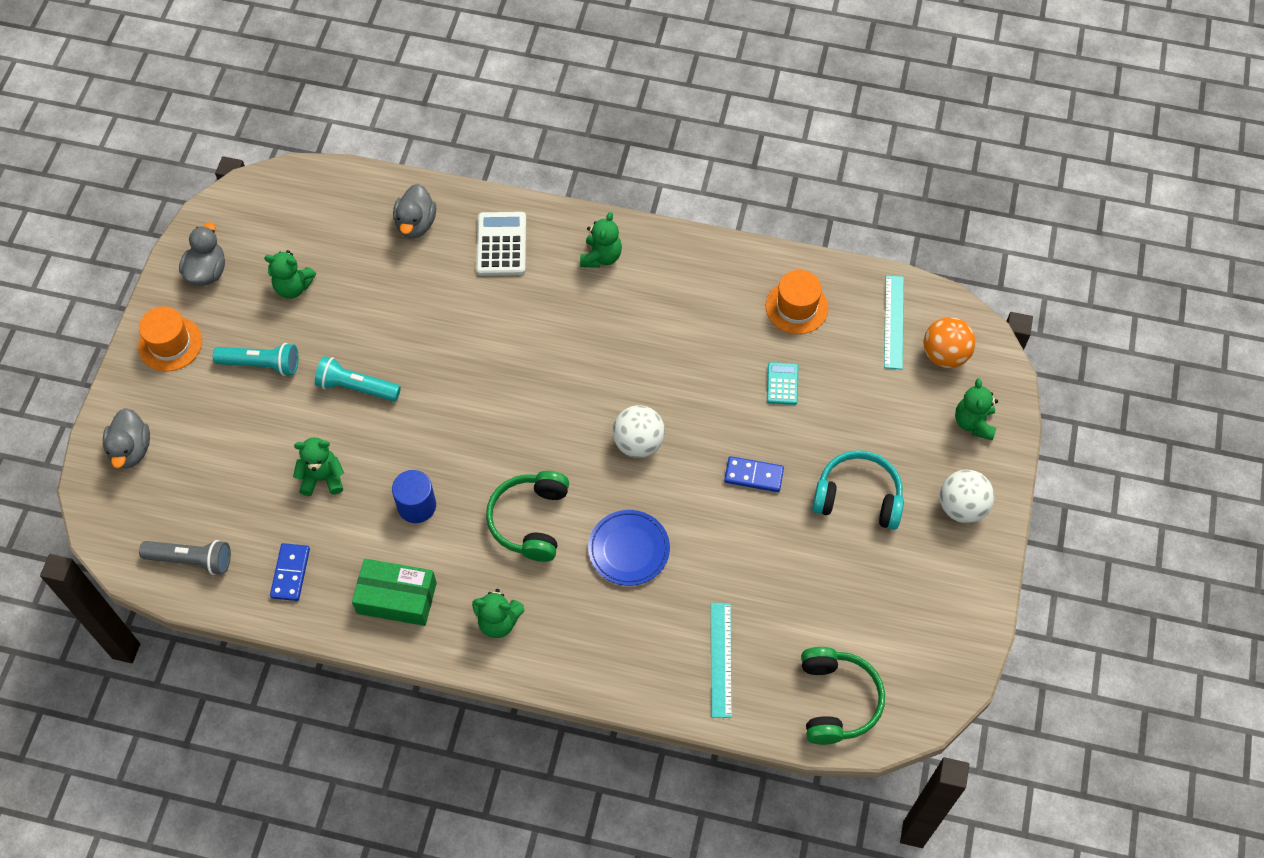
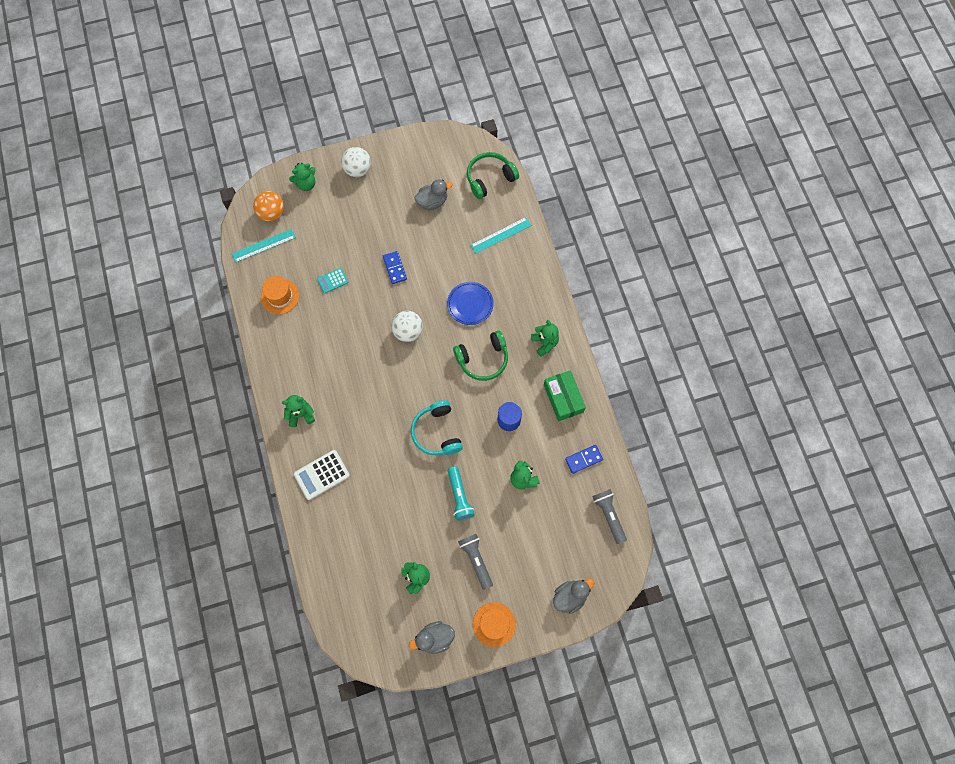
camera: 120 degrees left, 10 degrees up
turquoise flashlight [213,343,299,376] -> grey flashlight [458,534,493,590]
grey duck [393,184,436,238] -> grey duck moved to [415,179,453,210]
turquoise headphones [812,450,904,530] -> turquoise headphones moved to [411,400,463,455]

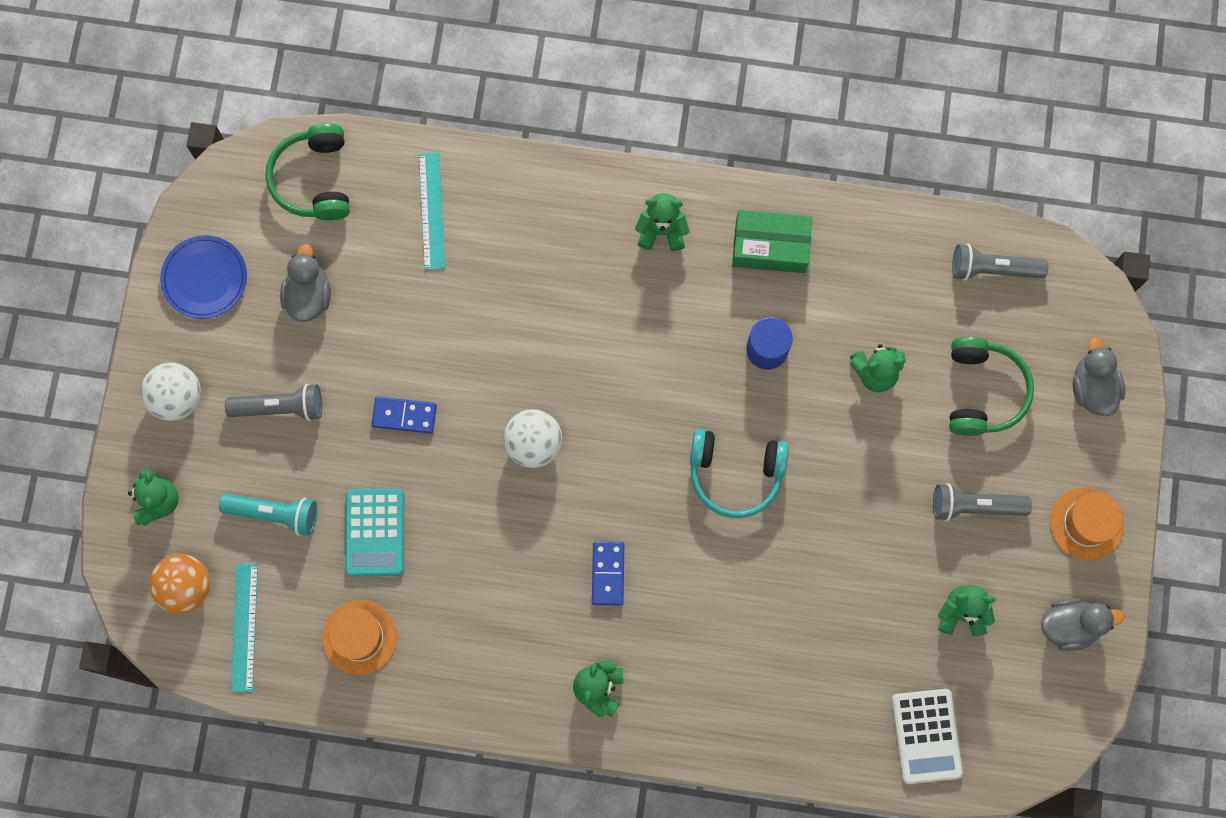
camera: 65 degrees left, 5 degrees up
white calculator [294,450,350,500] -> white calculator moved to [892,689,963,784]
turquoise calculator [317,268,348,293] -> turquoise calculator [345,489,404,577], size x1.66
grey duck [409,621,455,654] -> grey duck turned 105 degrees counterclockwise [1041,598,1124,651]
blue plate [447,282,494,325] -> blue plate moved to [160,235,247,319]
turquoise flashlight [448,466,475,521] -> turquoise flashlight moved to [219,494,317,536]
green headphones [453,331,508,381] -> green headphones moved to [949,337,1034,436]
blue domino [565,445,603,474] -> blue domino moved to [592,542,624,605]
none -> grey flashlight [225,384,322,421]

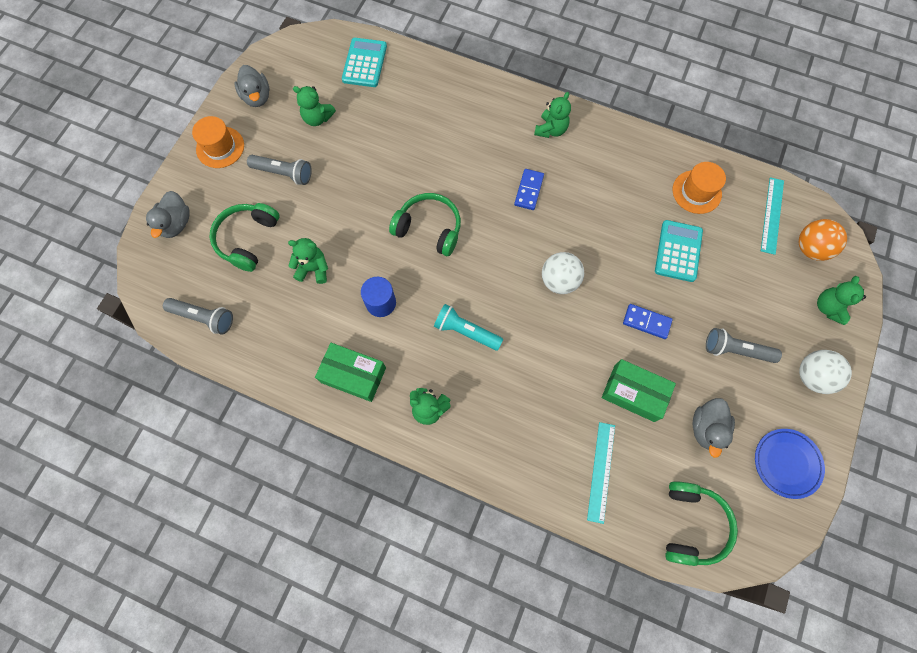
camera: 165 degrees left, 5 degrees down
turquoise flashlight [219,494,317,536] -> turquoise flashlight moved to [434,304,503,351]
turquoise headphones [690,429,789,518] -> green headphones [389,193,461,256]
white calculator [892,689,963,784] -> turquoise calculator [342,38,387,87]
grey duck [1041,598,1124,651] -> grey duck turned 120 degrees counterclockwise [235,65,269,107]
none -> green box [602,359,676,422]

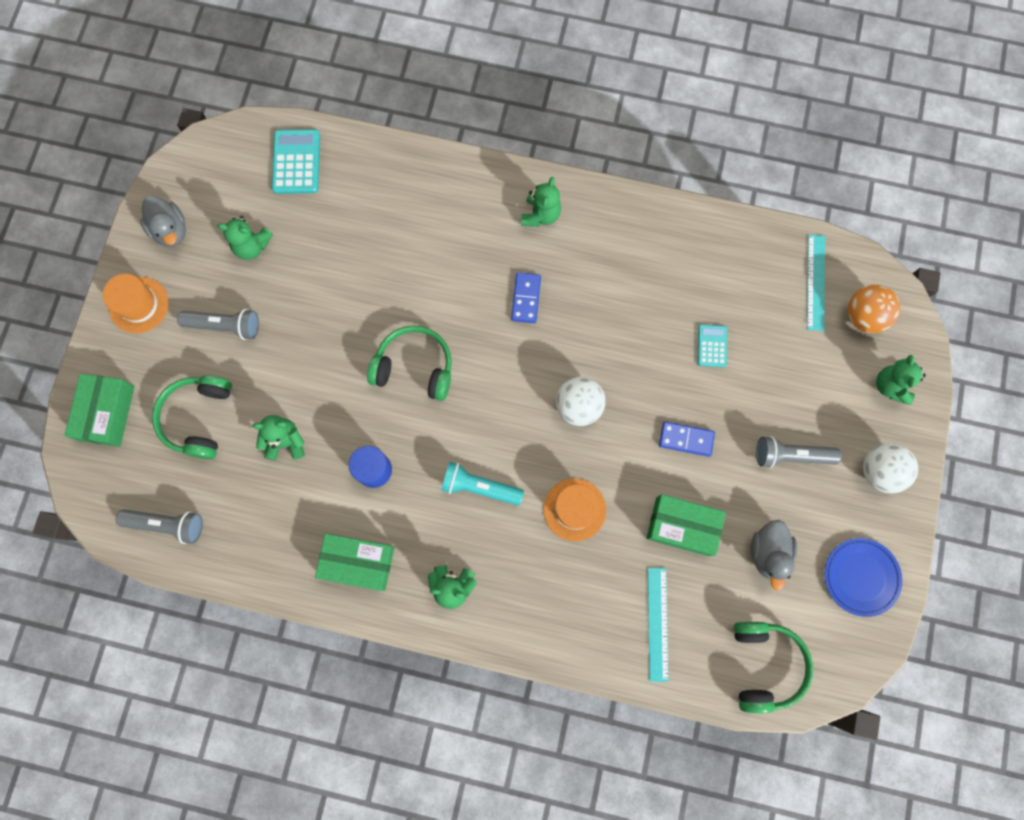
camera: 10 degrees left, 5 degrees up
grey duck [146,191,190,238] -> green box [64,374,135,447]
turquoise calculator [655,220,703,282] -> turquoise calculator [698,324,727,367], size x0.60
orange hat [672,162,726,214] -> orange hat moved to [544,478,606,541]

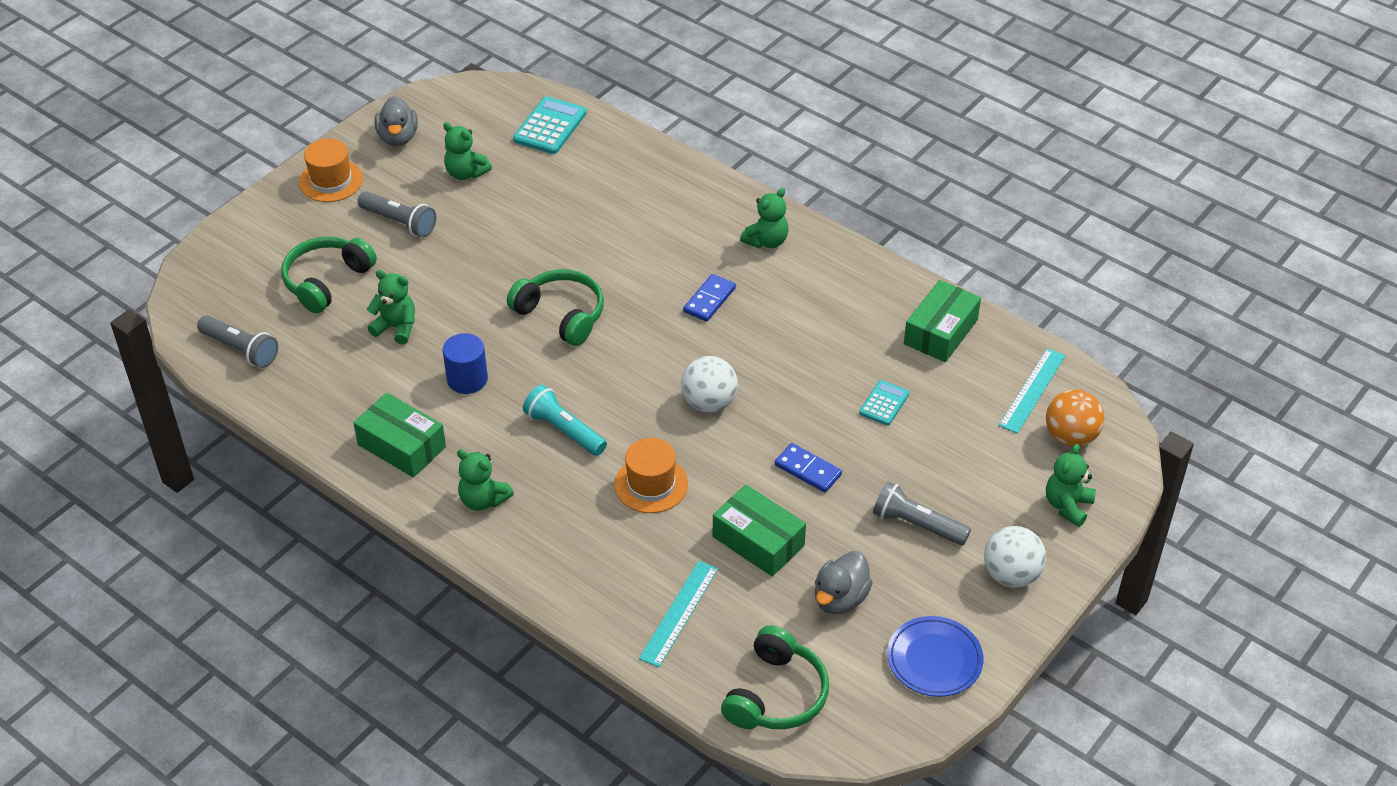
camera: 25 degrees right, 30 degrees down
green box [64,374,135,447] -> green box moved to [904,280,981,362]

